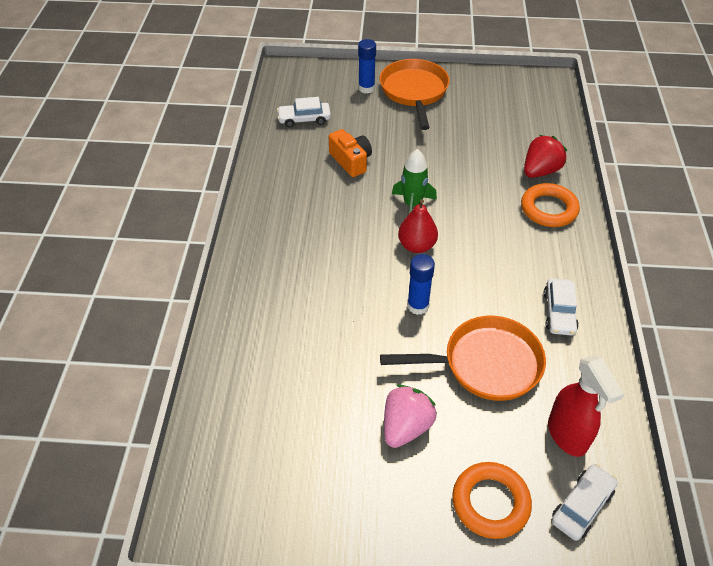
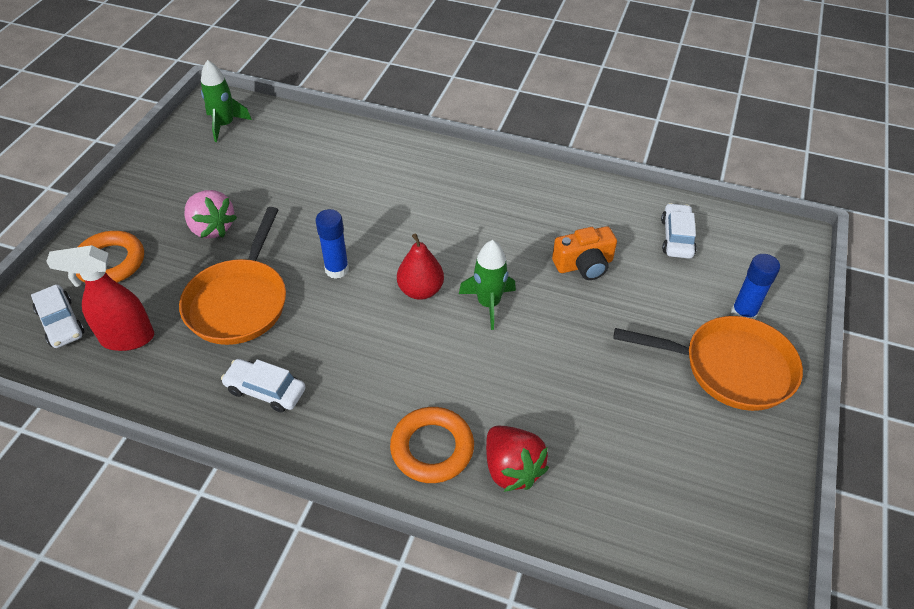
camera: 105 degrees right, 0 degrees up
none -> green rocket [201,60,252,142]

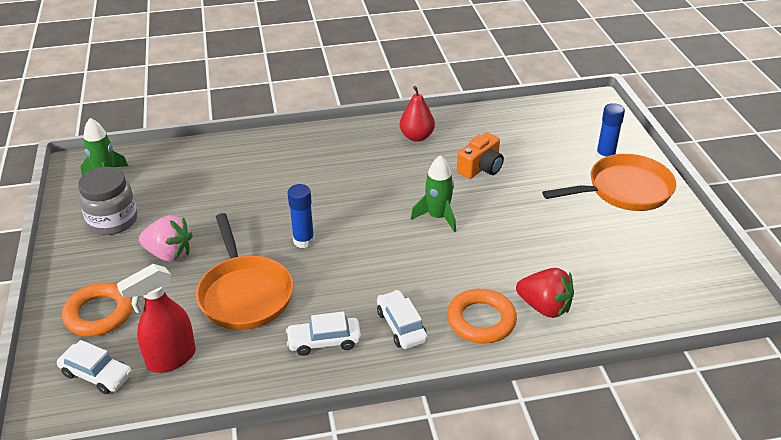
camera: 30 degrees left, 10 degrees down
red pear [397,233,444,300] -> red pear moved to [400,86,435,142]
white car [661,203,697,259] -> white car moved to [377,290,428,349]
none -> grey jar [78,167,137,235]

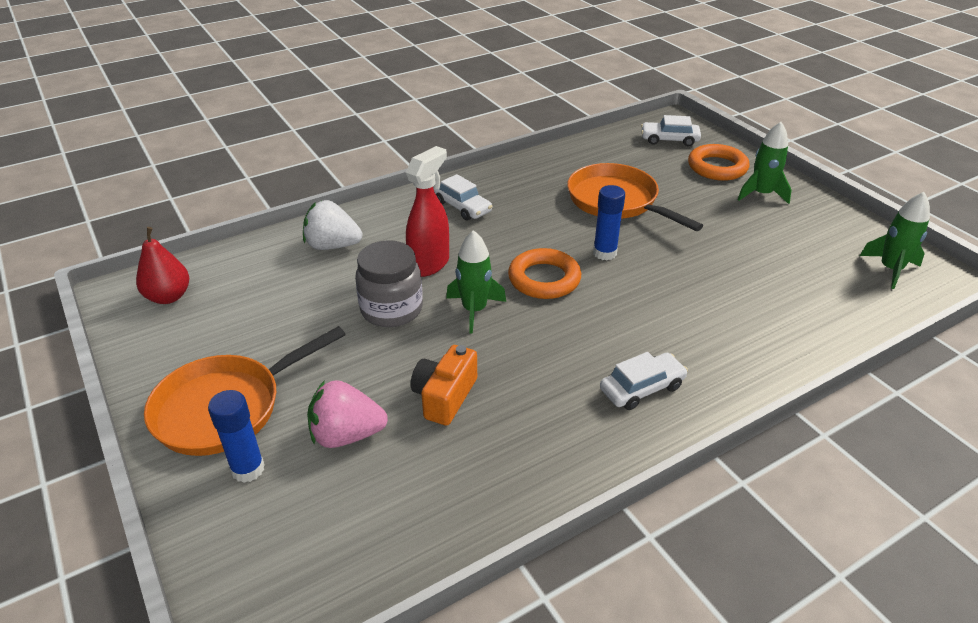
camera: 160 degrees right, 0 degrees up
grey jar [78,167,137,235] -> grey jar moved to [355,240,423,327]
red spray bottle [117,264,196,373] -> red spray bottle moved to [406,146,449,277]
pink strawberry [139,215,193,262] -> pink strawberry moved to [307,380,388,448]
white car [286,312,361,356] -> white car moved to [600,352,688,410]
red pear [400,86,435,142] -> red pear moved to [136,227,189,304]
orange ring [447,289,517,344] -> orange ring moved to [508,248,581,299]
red strawberry [516,268,574,318] -> white strawberry [303,200,363,250]
none -> green rocket [738,122,792,204]

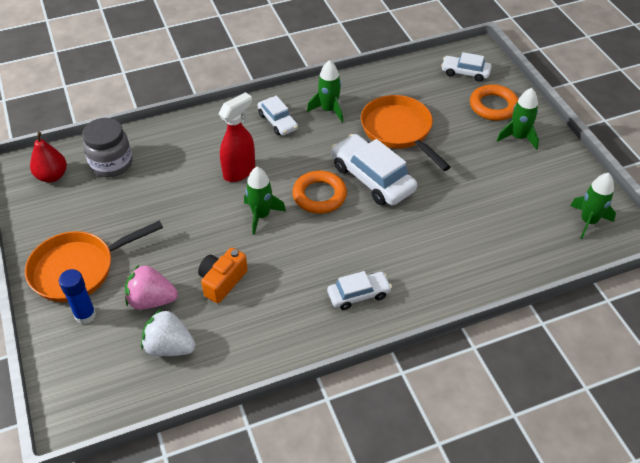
camera: 10 degrees right, 10 degrees up
white strawberry [303,200,363,250] -> white strawberry moved to [141,309,196,356]
grey jar [355,240,423,327] -> grey jar moved to [82,118,133,177]
blue glue stick [593,185,625,260] -> white car [331,134,417,205]
none -> green rocket [307,60,343,122]

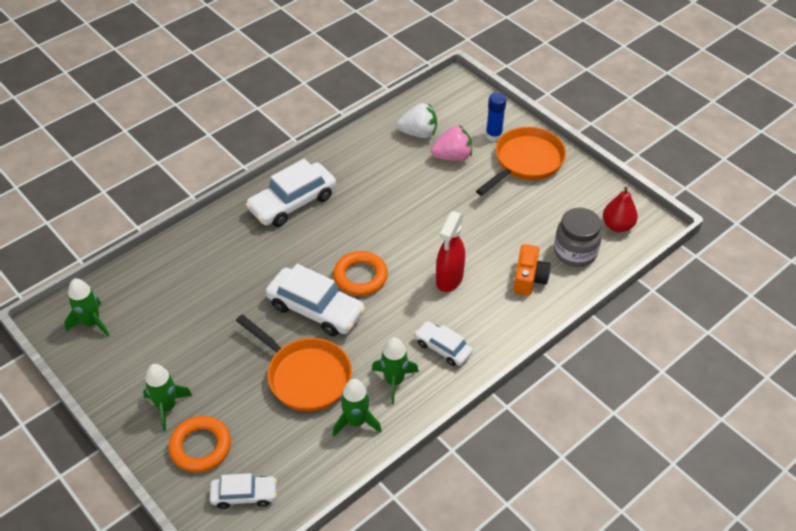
camera: 160 degrees right, 0 degrees up
orange camera [198,248,248,303] -> orange camera moved to [513,244,551,295]
green rocket [244,167,286,235] -> green rocket moved to [333,379,382,436]
white car [327,271,392,310] -> white car [245,159,336,227], size x1.72

